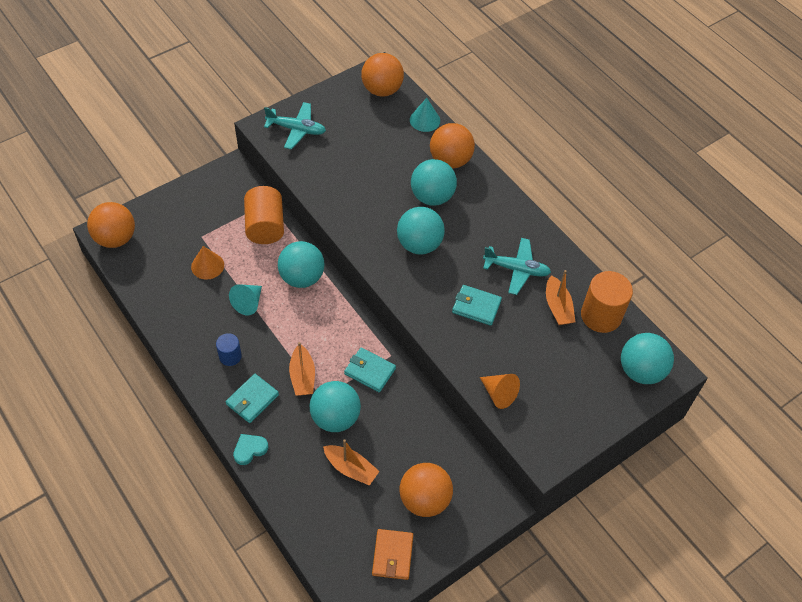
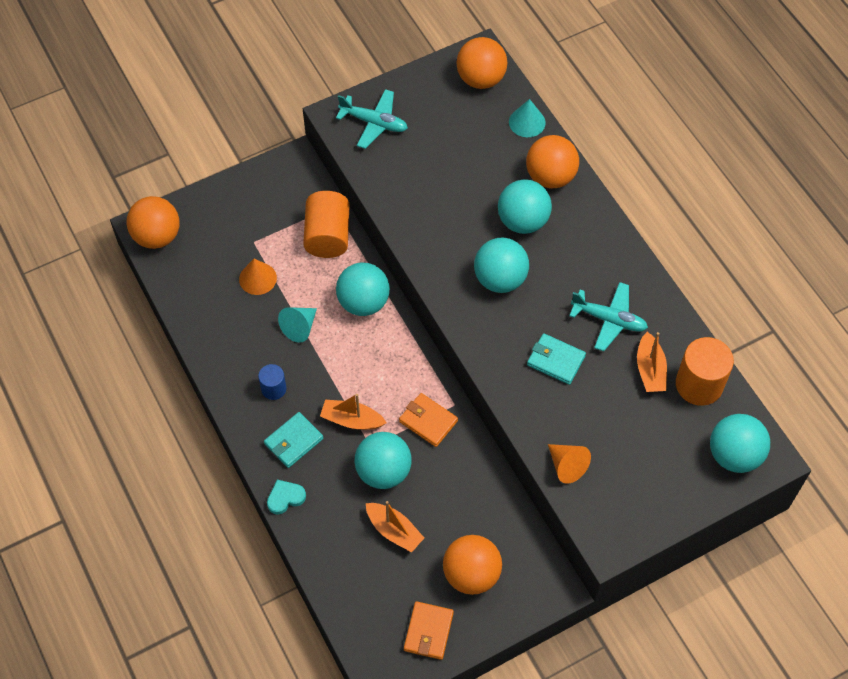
camera: 10 degrees right, 5 degrees up
orange boat [289,342,315,396] -> orange boat turned 105 degrees clockwise [320,394,386,430]
turquoise wallet [344,348,396,392] -> orange wallet [399,393,458,447]

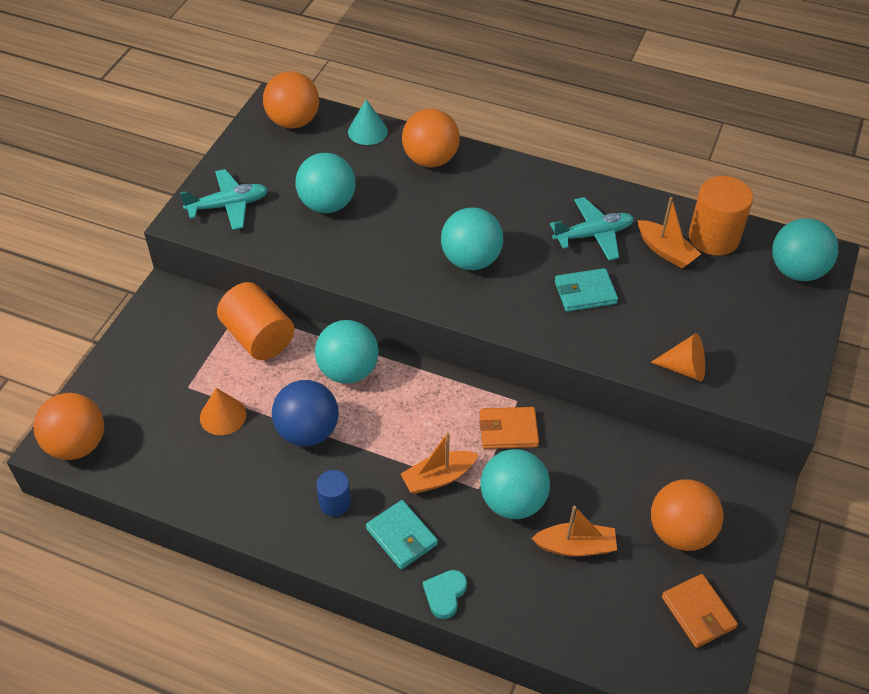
camera: 40 degrees left, 10 degrees down
turquoise wallet [264,412,323,468] -> turquoise wallet turned 45 degrees counterclockwise [366,500,438,570]
turquoise cone [278,307,317,343] -> blue ball [272,380,339,446]
turquoise ball [498,180,552,234] -> turquoise ball moved to [296,153,355,213]

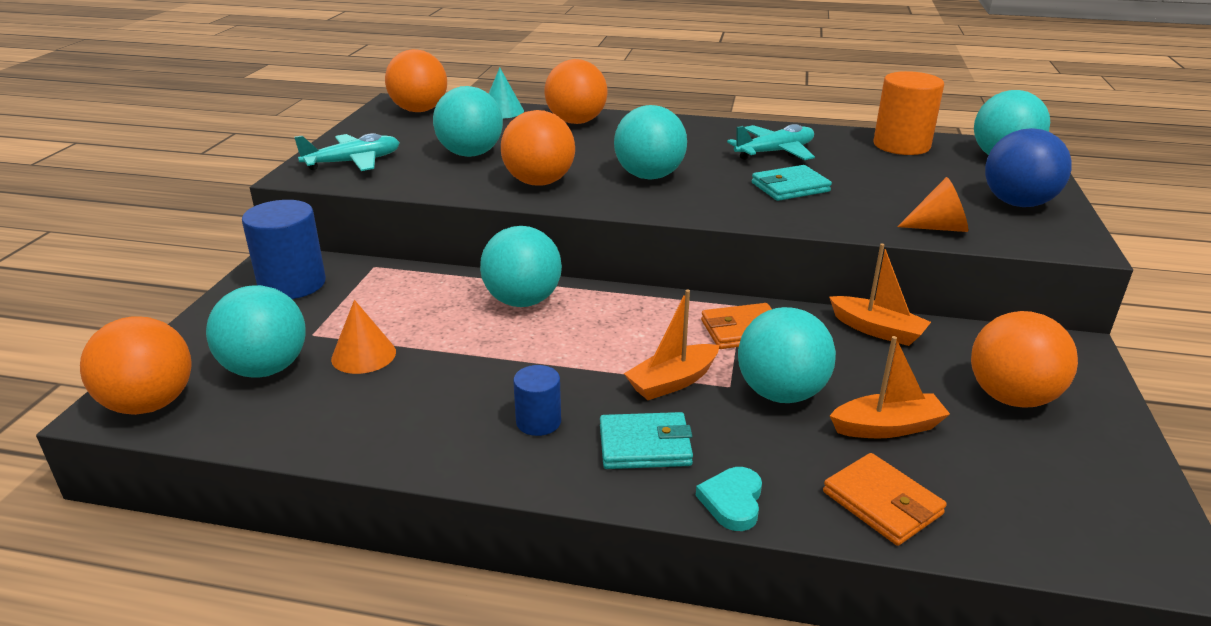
camera: 10 degrees left, 20 degrees down
orange cylinder [217,282,295,360] -> none
blue ball [272,380,339,446] -> blue ball moved to [985,128,1072,207]
turquoise wallet [366,500,438,570] -> turquoise wallet turned 45 degrees counterclockwise [600,412,693,469]
orange boat [638,197,701,268] -> orange boat moved to [829,244,931,346]
orange wallet [662,574,738,648] -> orange wallet moved to [823,453,947,546]
none -> turquoise ball [206,285,306,378]
none -> blue cylinder [242,200,326,299]
none -> orange ball [501,110,575,186]

